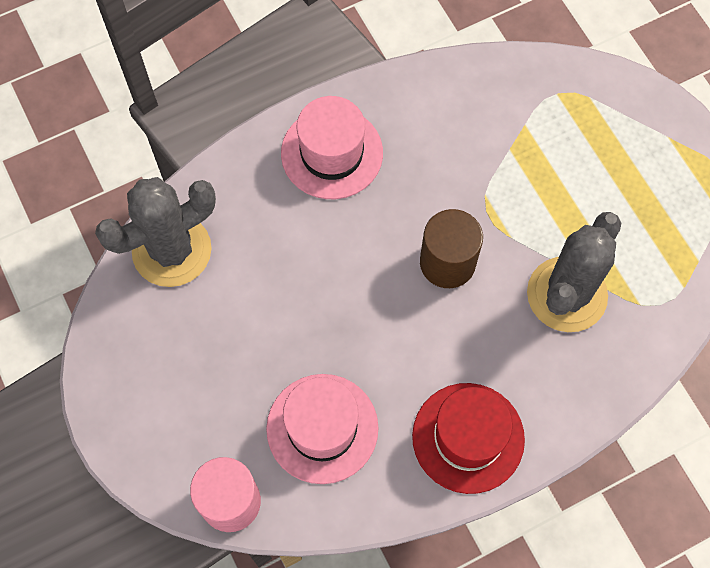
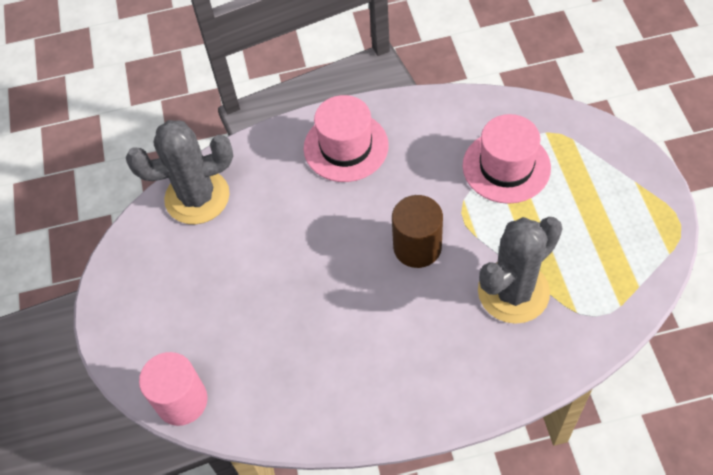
camera: 20 degrees right, 10 degrees down
pink hat [266,374,379,484] -> pink hat moved to [463,114,551,204]
red hat [412,383,525,494] -> none

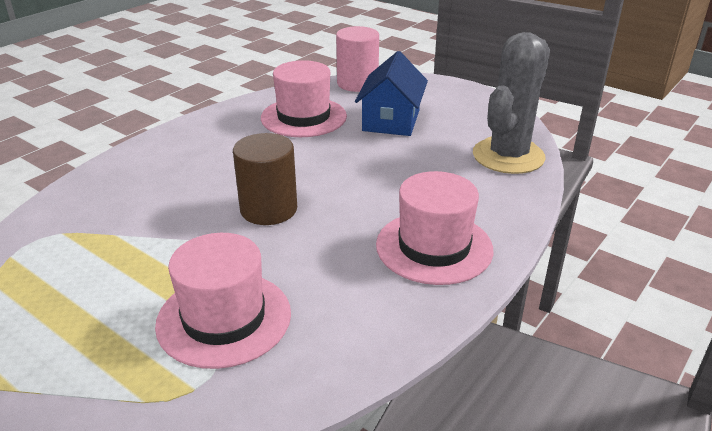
camera: 135 degrees right, 25 degrees down
grey cactus [478,217,563,324] -> none
none -> pink hat [261,60,347,137]
none -> blue house [355,51,428,136]

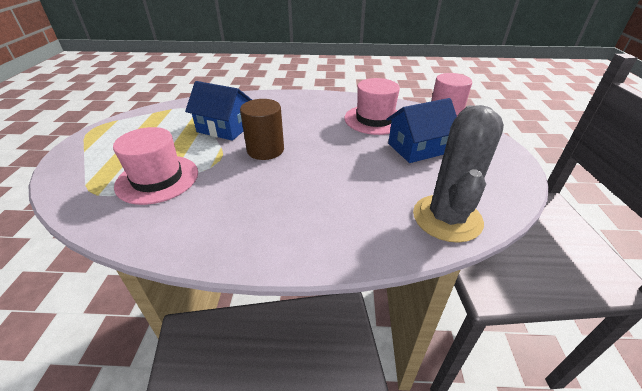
camera: 55 degrees right, 5 degrees up
pink hat [376,171,493,285] -> none
grey cactus [473,32,550,174] -> grey cactus turned 75 degrees counterclockwise [413,105,504,243]
none -> blue house [185,81,252,141]

